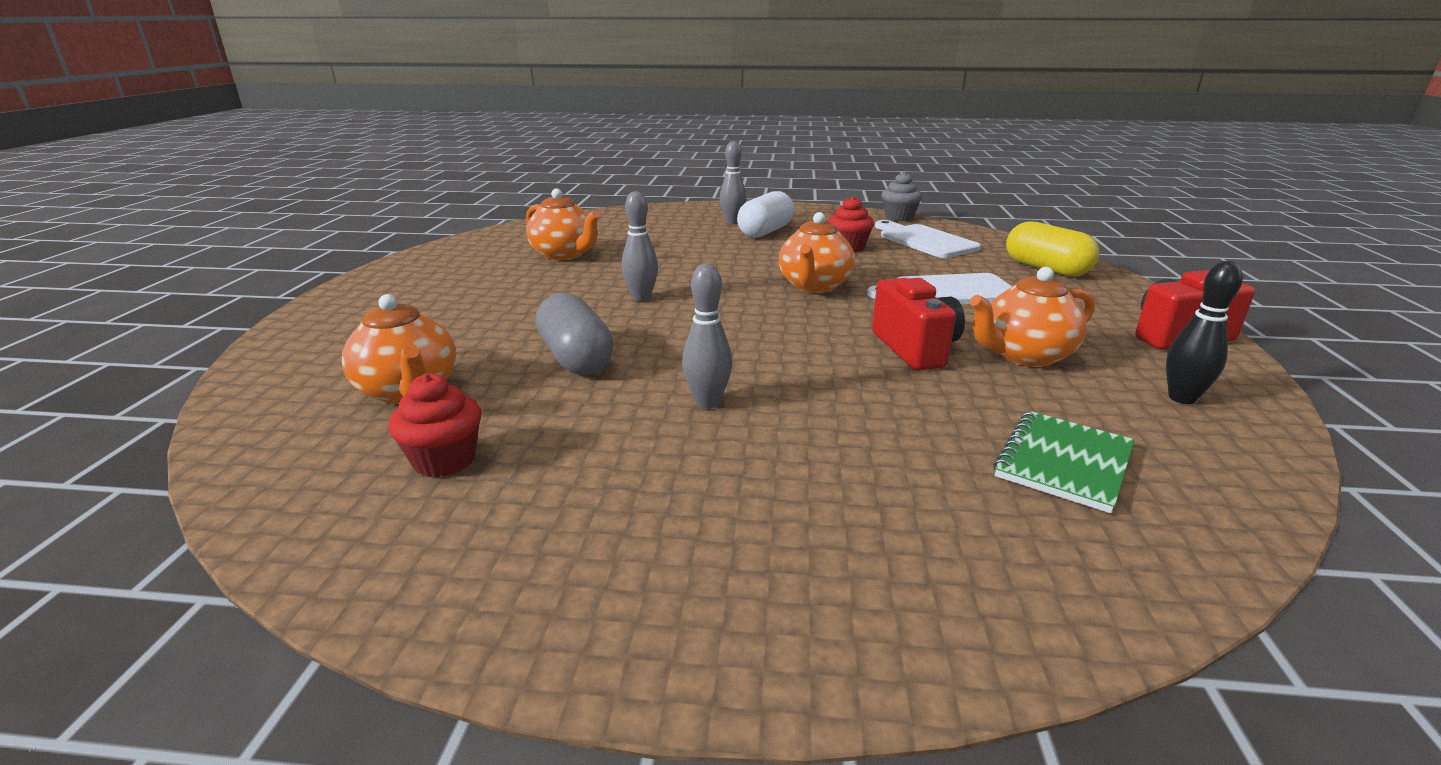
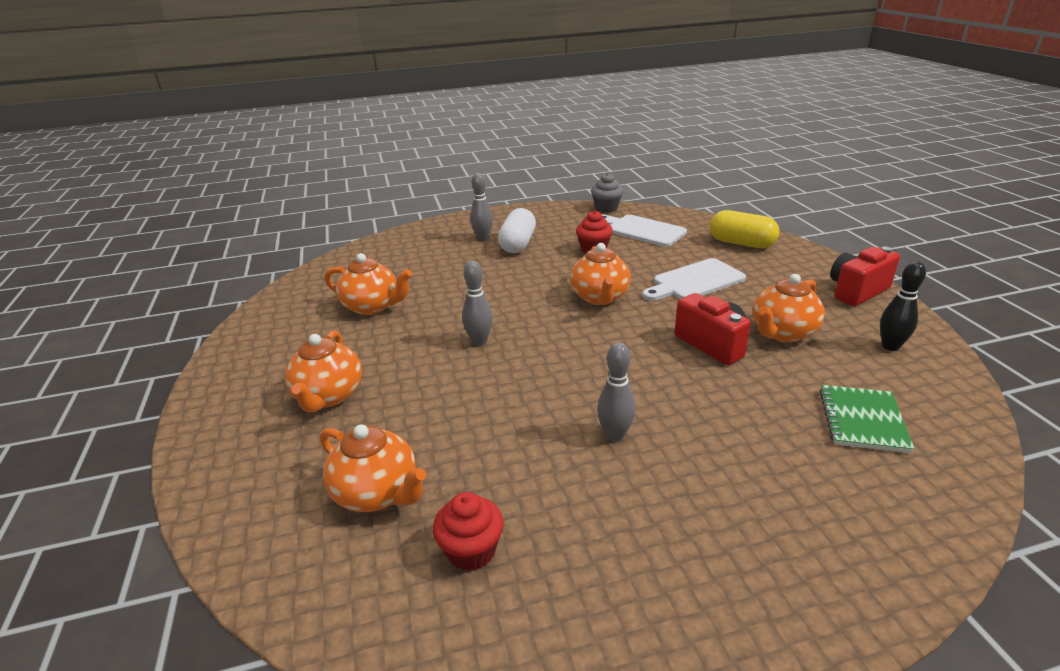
camera: 20 degrees left, 5 degrees up
grey capsule [536,293,614,375] -> none
none -> orange teapot [285,330,362,412]

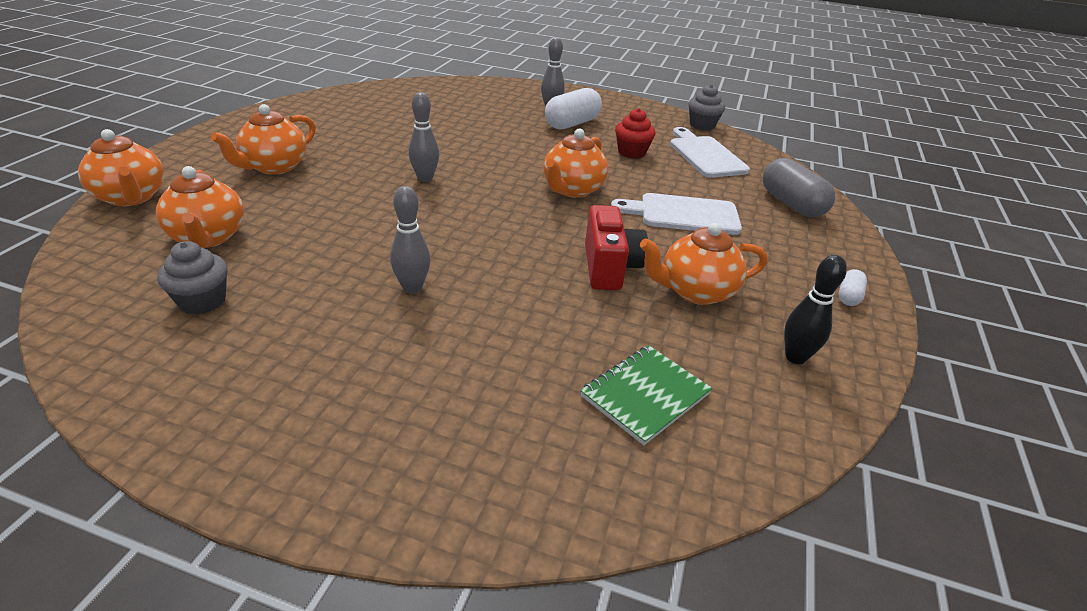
camera: 30 degrees right, 5 degrees up
orange teapot [324,253,412,315] -> orange teapot moved to [78,129,164,206]
red cupcake [433,492,503,571] -> grey cupcake [157,241,227,315]
yellow capsule [710,210,779,248] -> grey capsule [763,158,835,217]
red camera [830,247,900,306] -> white capsule [839,269,867,306]

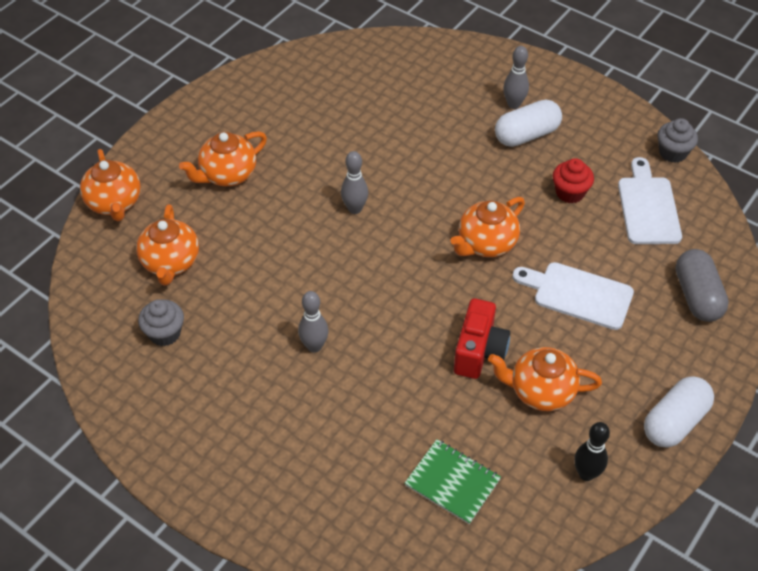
camera: 20 degrees right, 15 degrees up
green notebook [580,345,712,445] -> green notebook turned 60 degrees clockwise [405,439,501,524]
white capsule [839,269,867,306] -> white capsule [644,376,714,448], size x2.04

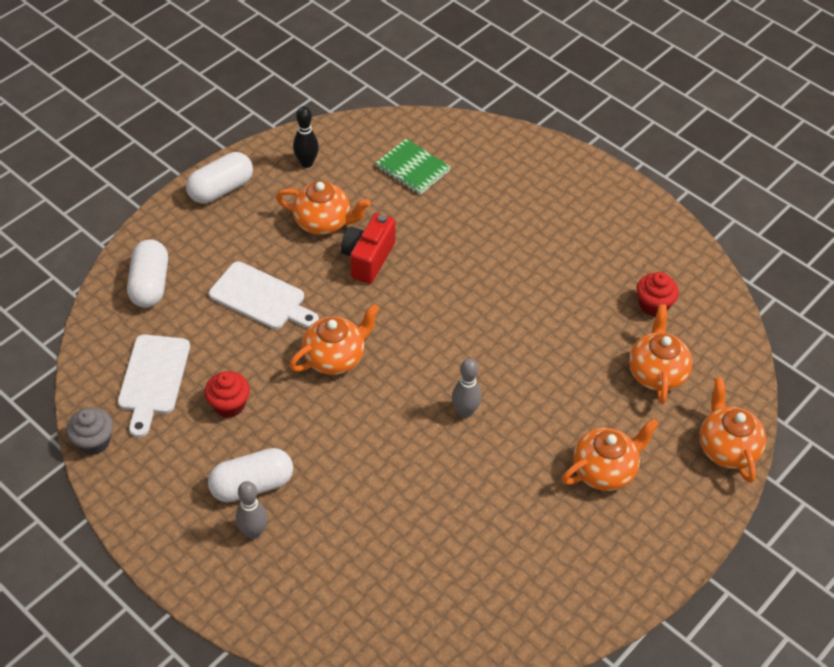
camera: 175 degrees left, 0 degrees up
grey cupcake [138,299,184,346] -> red cupcake [637,272,679,316]
grey bowling pin [298,291,329,353] -> none
grey capsule [676,249,729,322] -> white capsule [127,239,168,308]

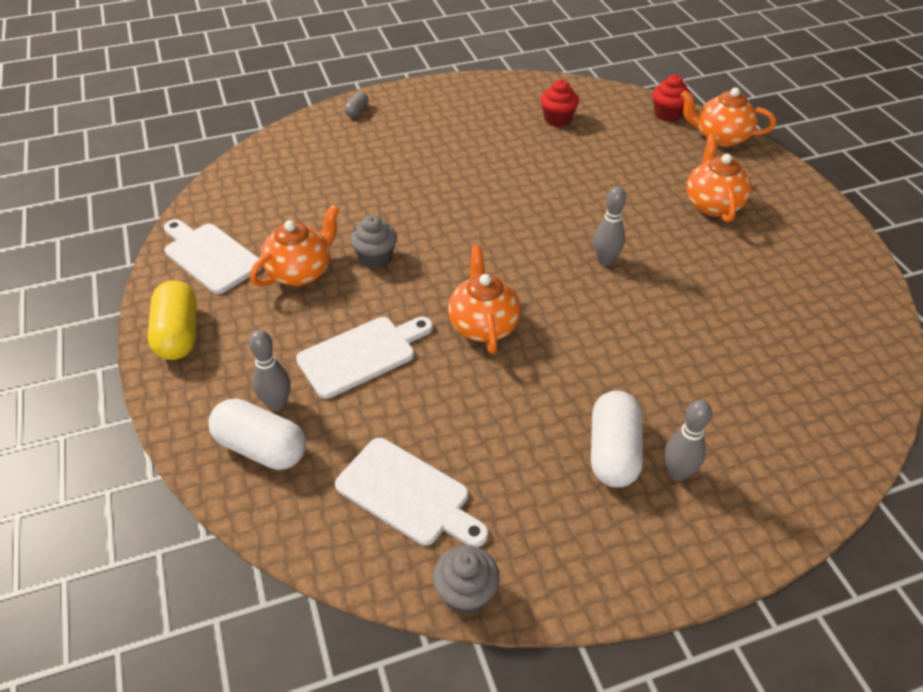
camera: 60 degrees left, 5 degrees down
white capsule [186,152,253,204] -> yellow capsule [148,280,197,360]
red cupcake [205,371,250,418] -> red cupcake moved to [652,75,691,122]
black bowling pin [293,106,319,168] -> white cutting board [164,219,263,294]
red camera [341,213,396,284] -> grey cupcake [350,215,397,268]
green notebook [375,139,451,195] -> none
orange teapot [629,304,693,404] -> none
none -> grey bowling pin [249,330,290,411]
none -> grey capsule [344,92,368,117]

